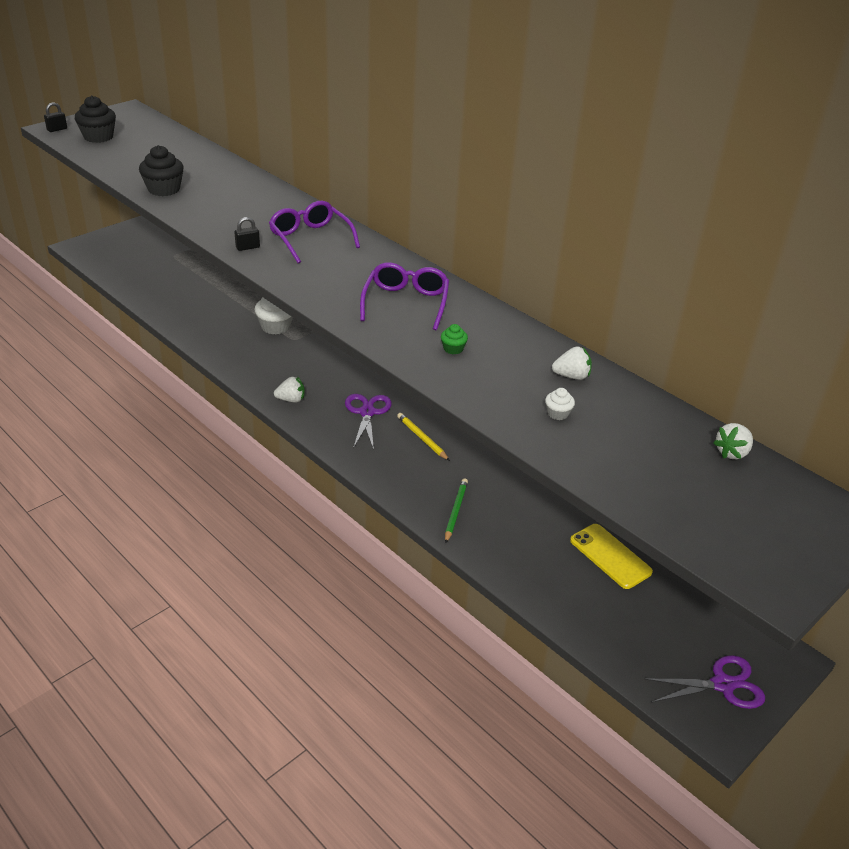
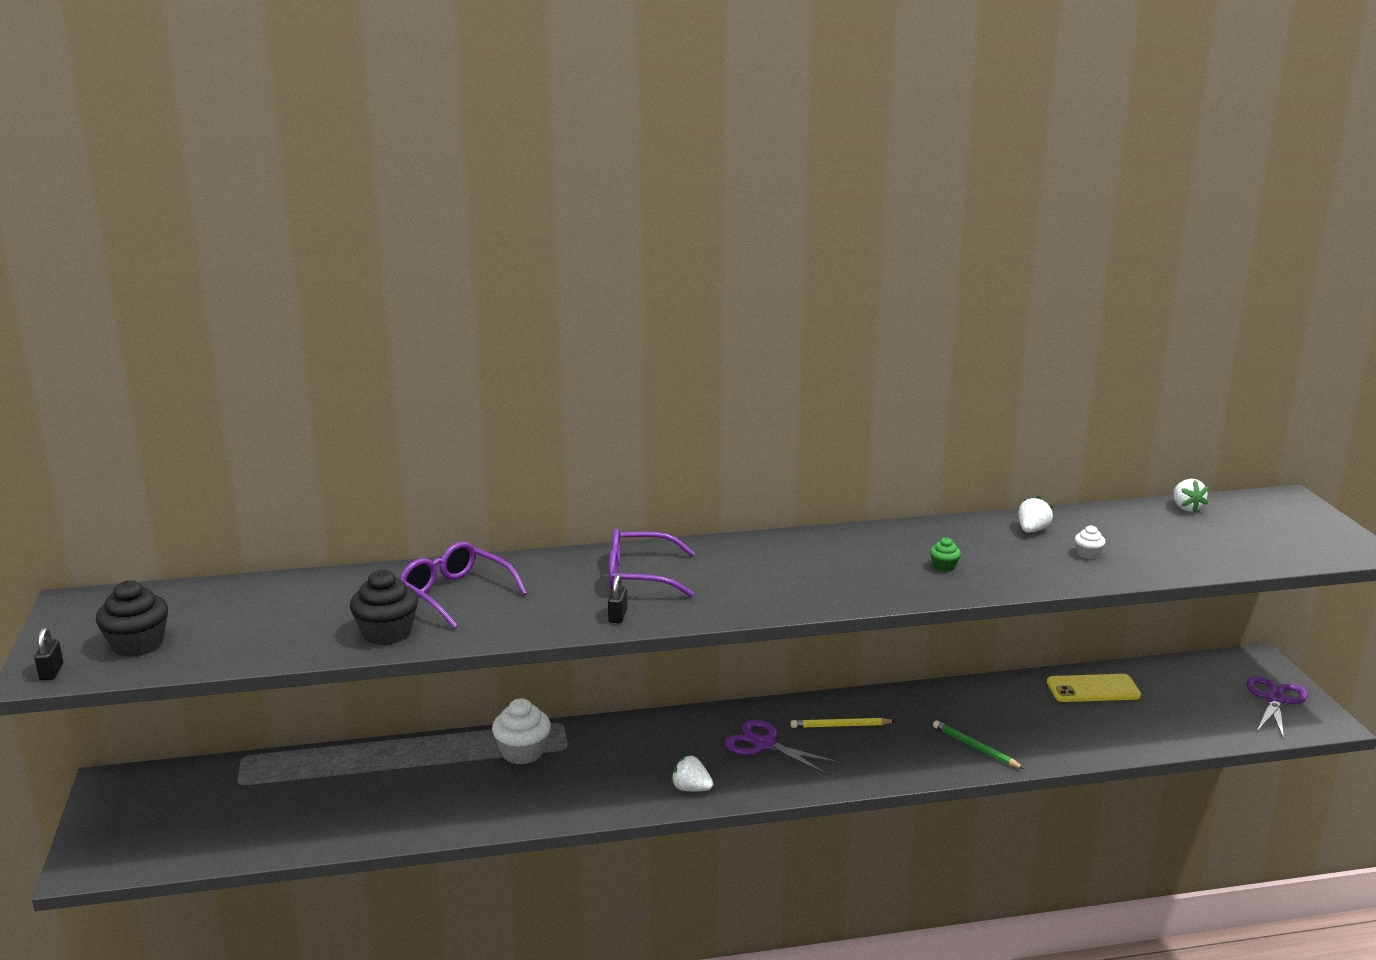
camera: 55 degrees left, 15 degrees down
white strawberry [274,376,305,402] -> white strawberry turned 90 degrees counterclockwise [671,755,713,791]
purple glasses [360,262,449,330] -> purple glasses moved to [400,542,527,629]

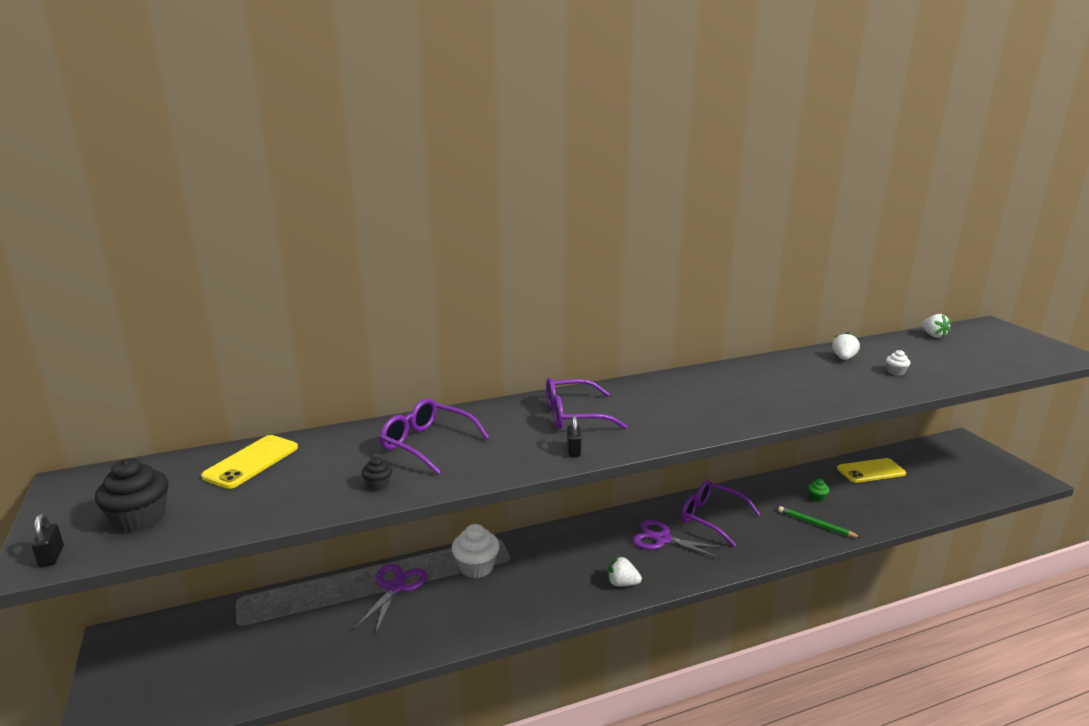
camera: 10 degrees left, 0 degrees up
black cupcake [350,570,418,645] -> black cupcake [362,457,392,491], size x0.50
yellow pencil [791,718,895,728] -> purple glasses [681,480,760,547]
green cupcake [930,537,961,572] -> green cupcake moved to [808,479,829,502]
purple scissors [1246,676,1308,739] -> purple scissors moved to [353,564,427,635]
none -> yellow phone [201,435,298,489]

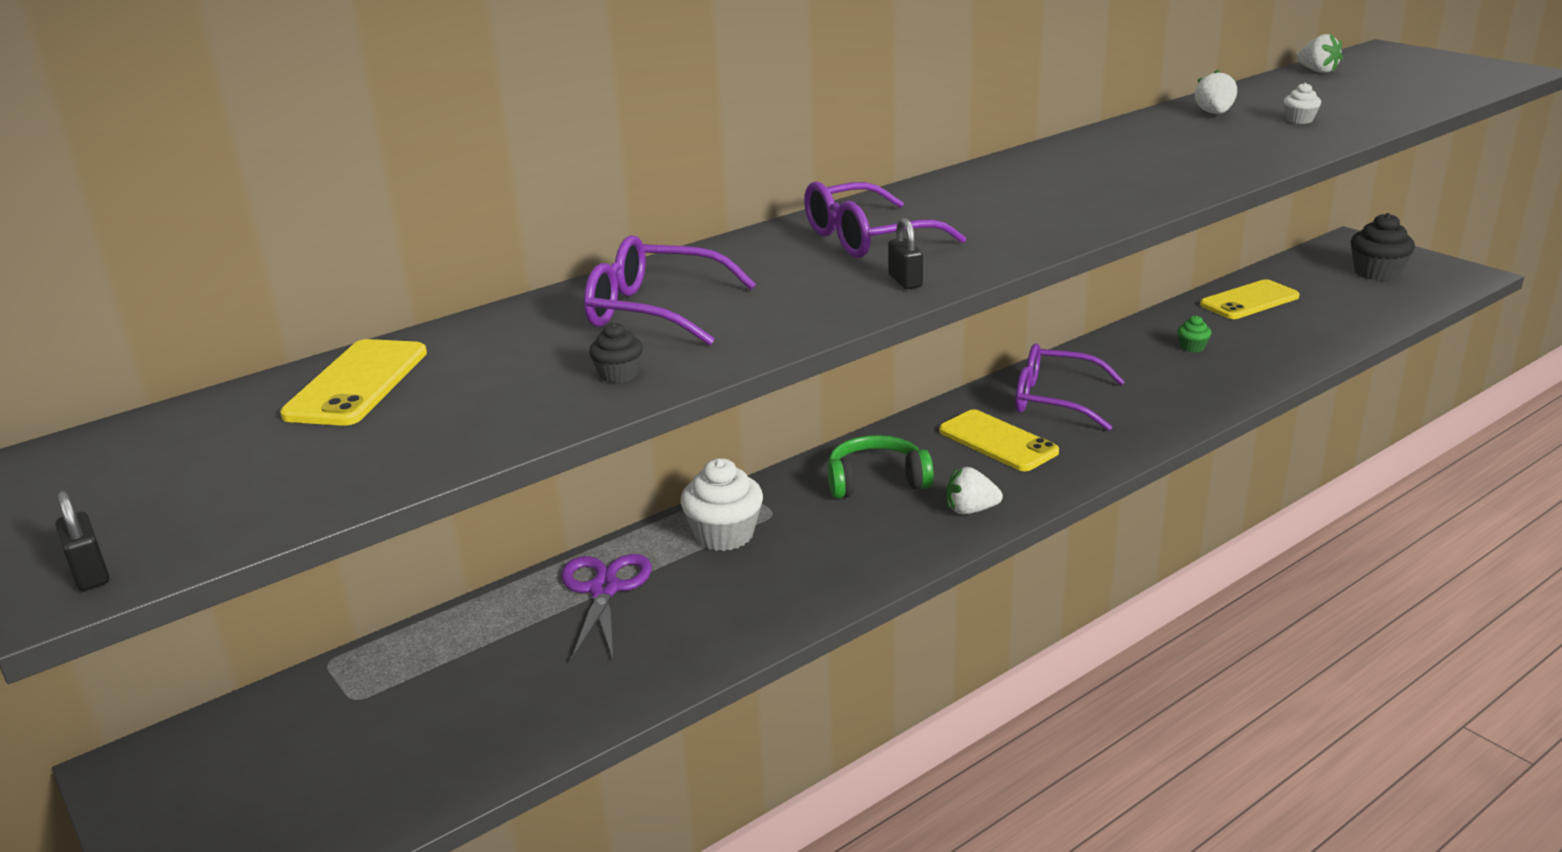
camera: 15 degrees left, 5 degrees up
black cupcake [95,458,168,533] -> black cupcake moved to [1351,213,1415,281]
purple scissors [632,520,725,559] -> yellow phone [939,409,1059,471]
green pencil [778,506,861,538] -> none
none -> green headphones [828,435,934,498]

